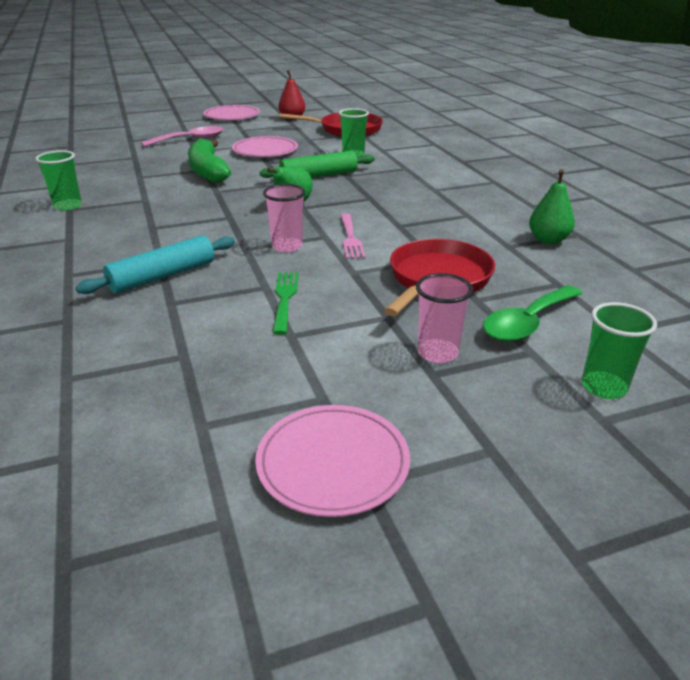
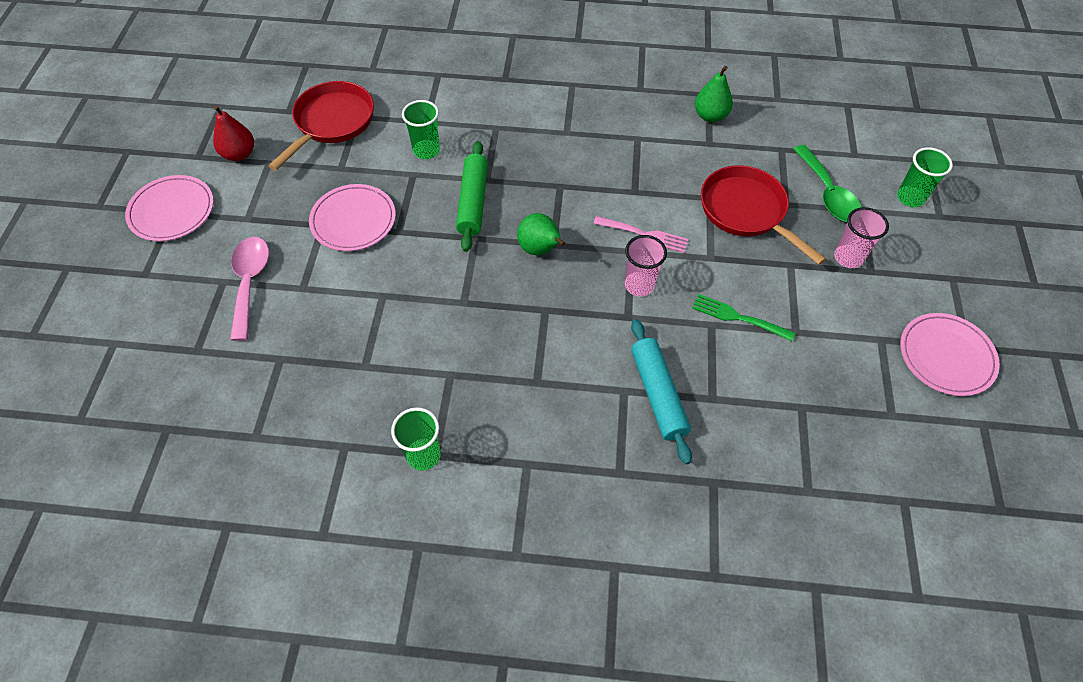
camera: 65 degrees left, 25 degrees up
green banana [188,138,231,183] -> none

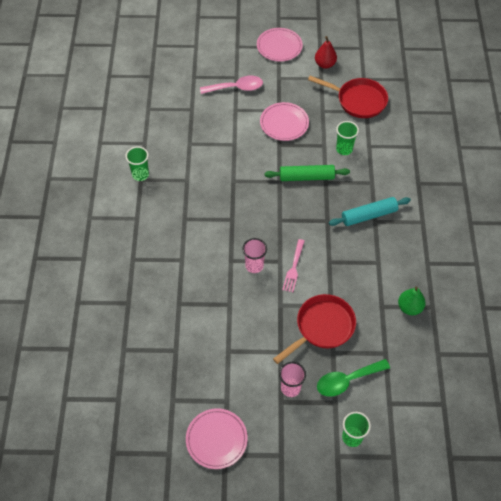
camera: 85 degrees right, 0 degrees up
green pear [517,213,565,255] -> none
turquoise rolling pin [631,319,692,464] -> turquoise rolling pin moved to [329,197,411,226]
green fork [692,294,795,341] -> none

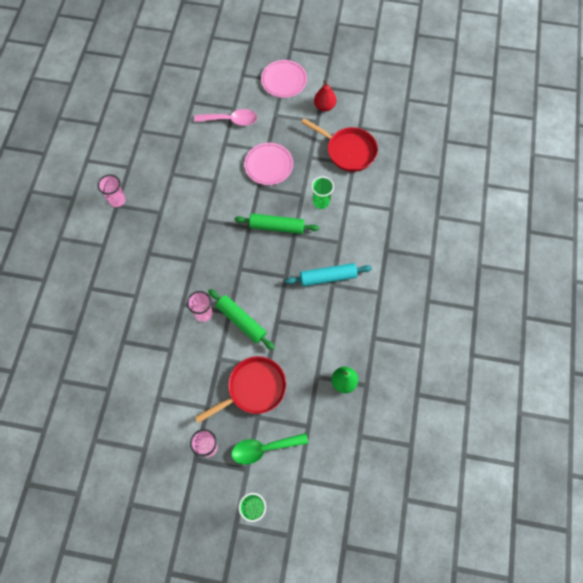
camera: 10 degrees right, 10 degrees up
green cup [125,146,149,181] -> pink cup [98,175,125,207]
pink plate [186,408,248,469] -> none
pink fork [282,239,305,293] -> green rolling pin [208,289,275,350]

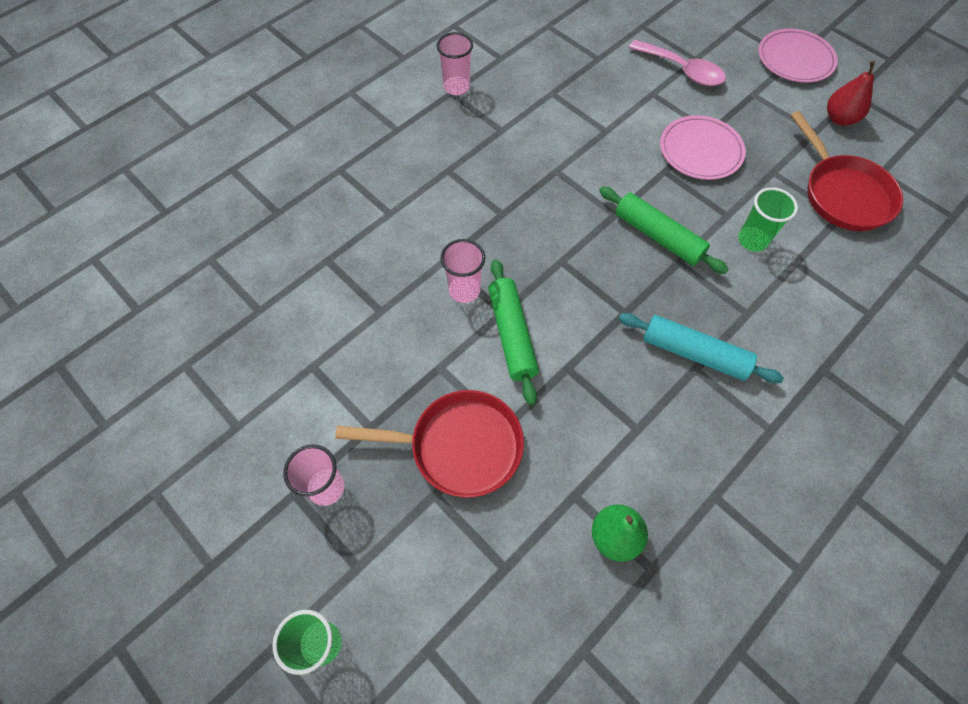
camera: 35 degrees right, 5 degrees down
green spoon [231,433,308,465] -> none

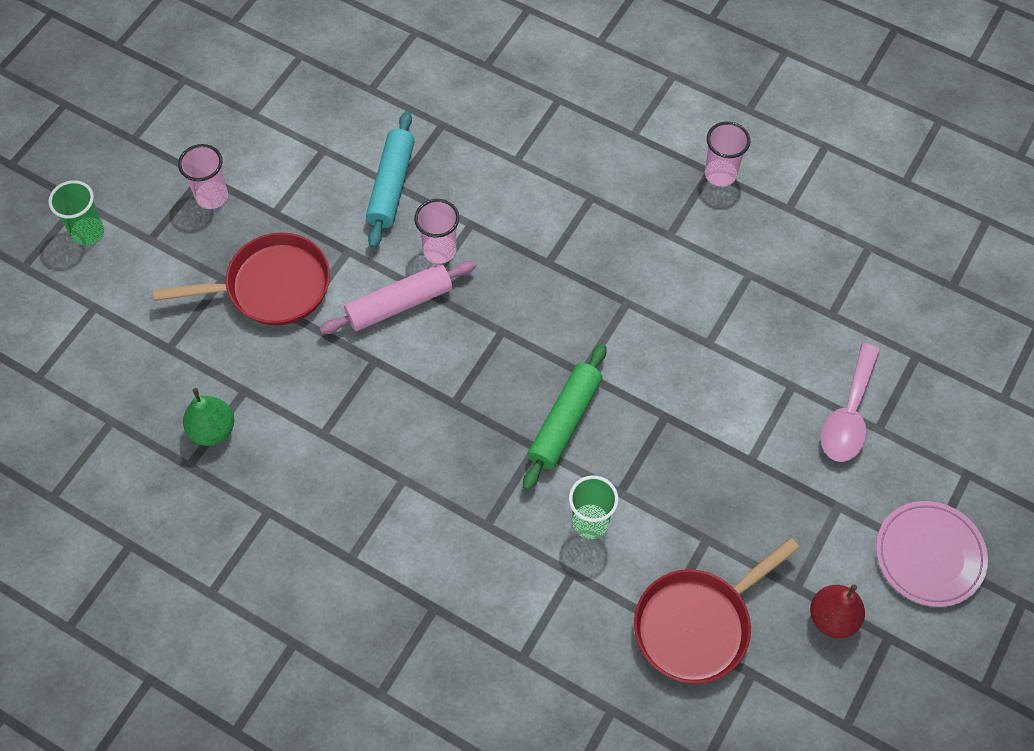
camera: 75 degrees right, 0 degrees up
red pan [335,390,524,498] -> red pan turned 90 degrees counterclockwise [153,233,330,326]
green rolling pin [488,259,539,405] -> pink rolling pin [319,261,476,334]
turquoise rolling pin [619,313,784,383] -> turquoise rolling pin moved to [366,111,415,248]
pink plate [660,115,746,180] -> none

